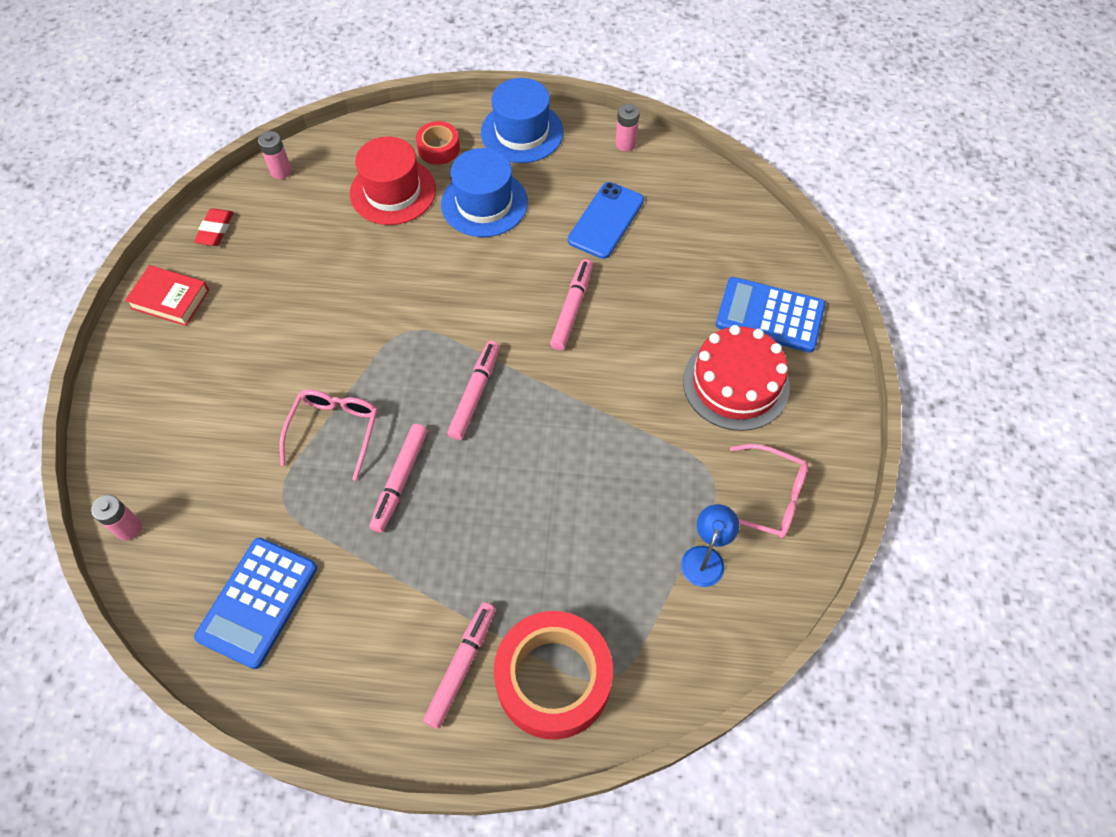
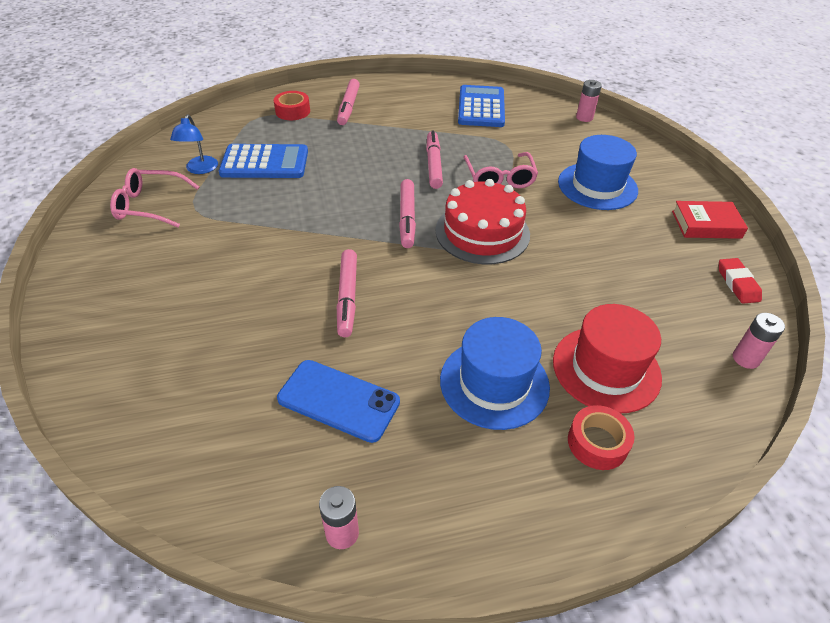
camera: 160 degrees right, 15 degrees down
blue hat [481,78,563,163] -> blue hat moved to [558,135,638,210]
red tape [494,611,613,740] -> red tape [274,91,310,120], size x0.50
blue phone [568,182,644,259] -> blue phone turned 75 degrees counterclockwise [277,360,400,443]
red cake [683,325,790,431] -> red cake moved to [436,179,530,264]
blue calculator [716,277,825,353] -> blue calculator moved to [219,144,308,178]

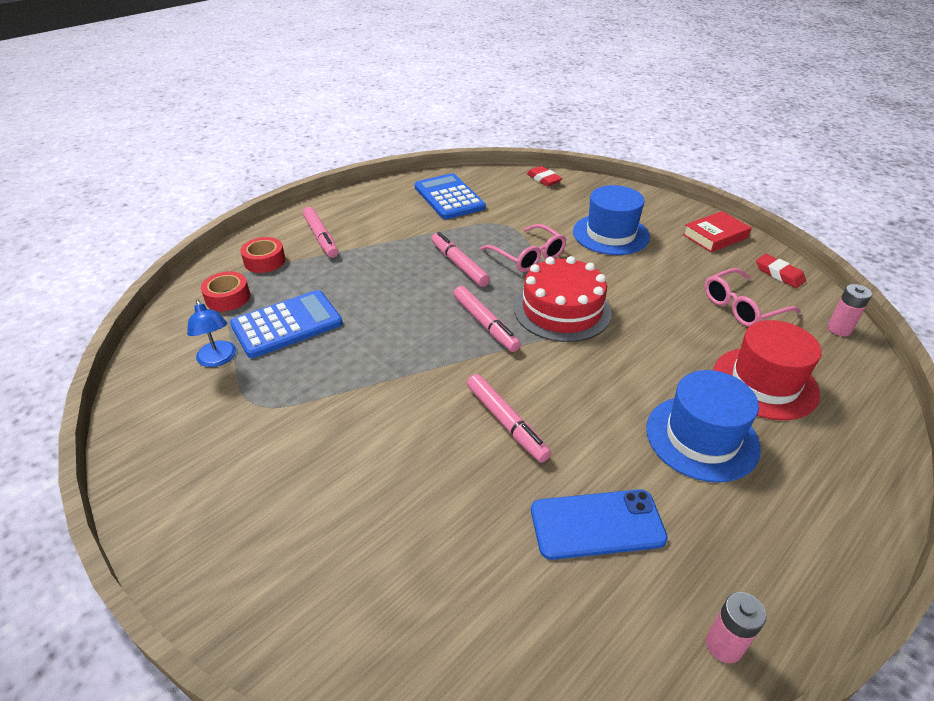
camera: 30 degrees left, 5 degrees down
pink glasses [110,168,199,228] -> pink glasses moved to [704,268,801,327]
red tape [568,405,635,470] -> red tape moved to [201,272,250,311]
pink battery [576,80,602,122] -> red eraser [527,166,562,186]

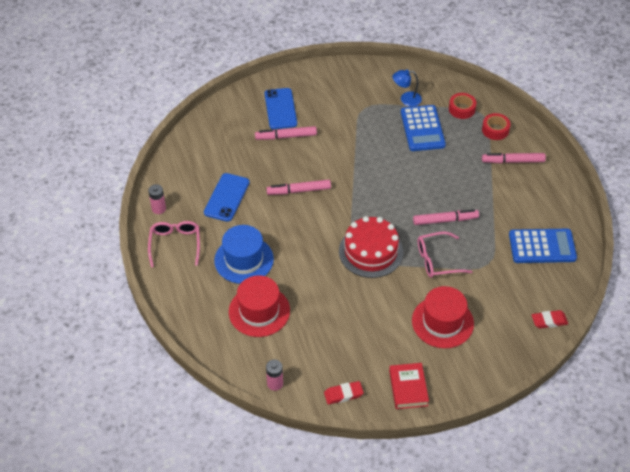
camera: 115 degrees right, 10 degrees up
pink marker [453,286,521,352] -> pink marker moved to [255,126,317,140]
blue hat [573,185,650,255] -> red hat [412,286,474,348]
pink glasses [704,268,801,327] -> pink glasses moved to [148,221,200,267]
none -> blue phone [265,88,297,129]

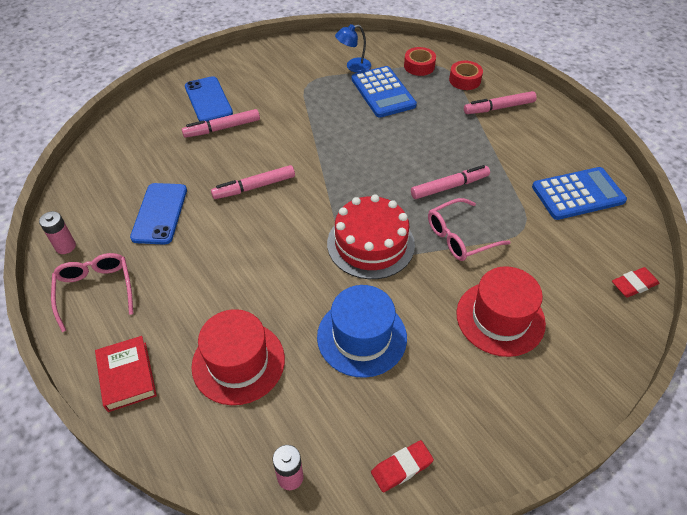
camera: 15 degrees left, 0 degrees up
blue hat [214,225,274,284] -> blue hat moved to [317,285,407,378]
red book [389,363,429,409] -> red book moved to [95,336,157,412]

